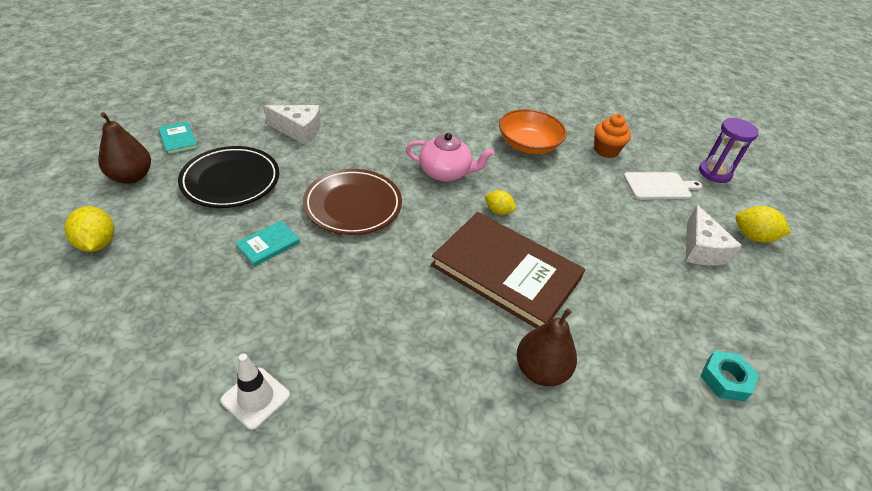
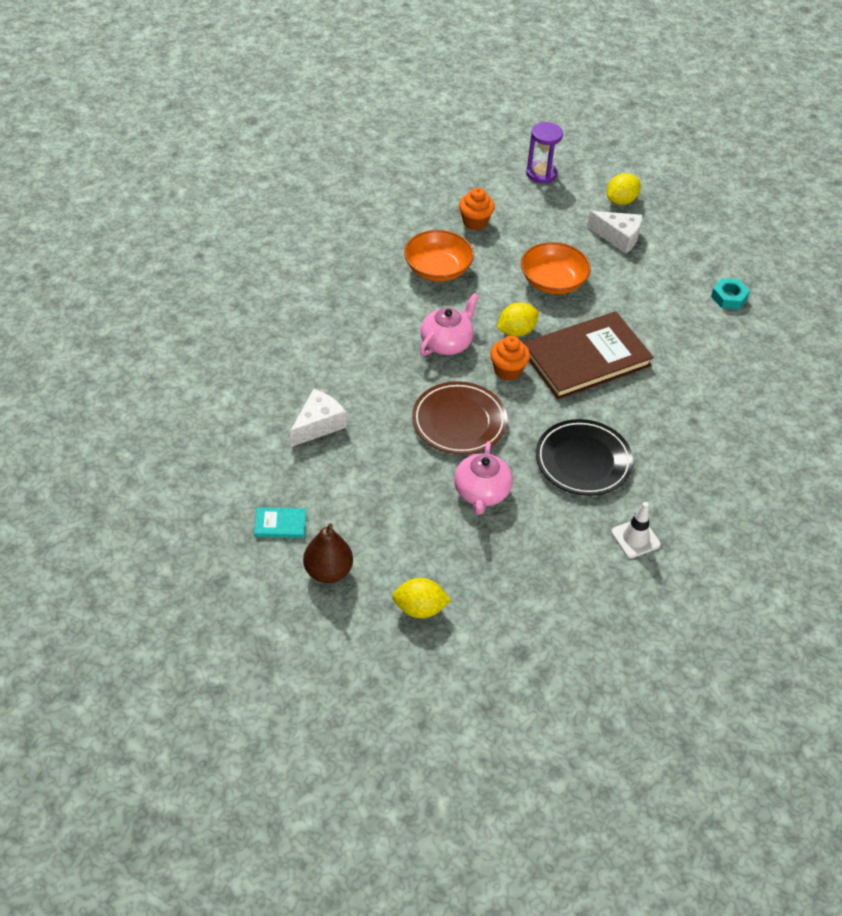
camera: 60 degrees left, 5 degrees up
black plate [178,146,279,208] -> black plate moved to [536,419,633,496]
turquoise book [236,221,300,267] -> pink teapot [454,441,513,515]
yellow lemon [485,190,516,215] -> yellow lemon [497,302,539,337], size x1.51
brown pear [517,308,577,386] -> none
white cutting board [624,172,703,199] -> none
none -> orange cupcake [490,336,530,381]
none -> orange bowl [521,242,591,294]

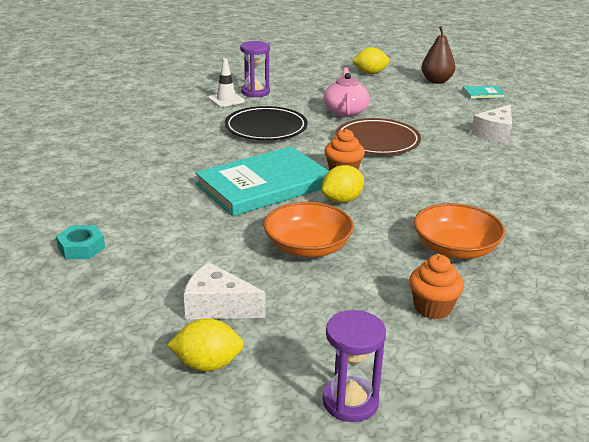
camera: 175 degrees right, 20 degrees down
pink teapot [420,293,479,356] -> none
brown book [523,311,654,399] -> turquoise book [195,146,329,216]
yellow lemon [607,173,641,205] -> yellow lemon turned 45 degrees clockwise [167,318,244,371]
none -> purple hourglass [240,41,270,97]

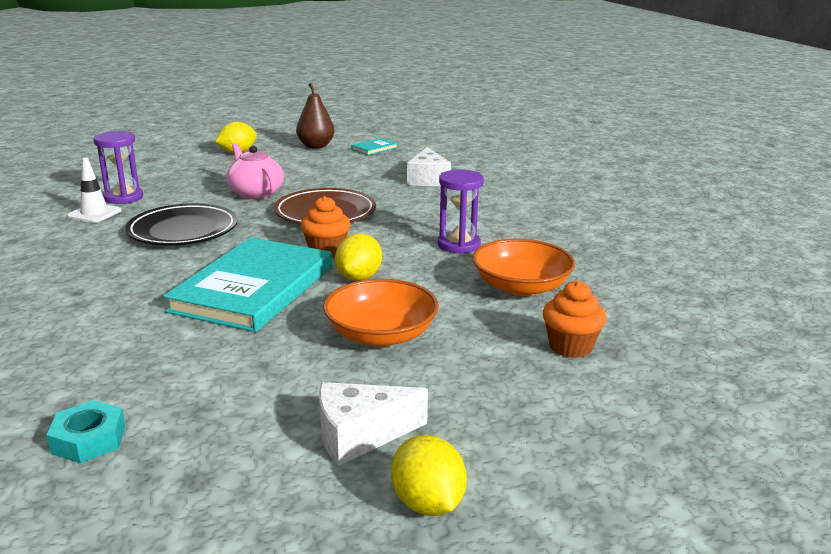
camera: 35 degrees left, 5 degrees down
yellow lemon [167,318,244,371] -> yellow lemon turned 75 degrees counterclockwise [391,435,467,516]
purple hourglass [322,310,386,422] -> purple hourglass moved to [438,170,484,254]

